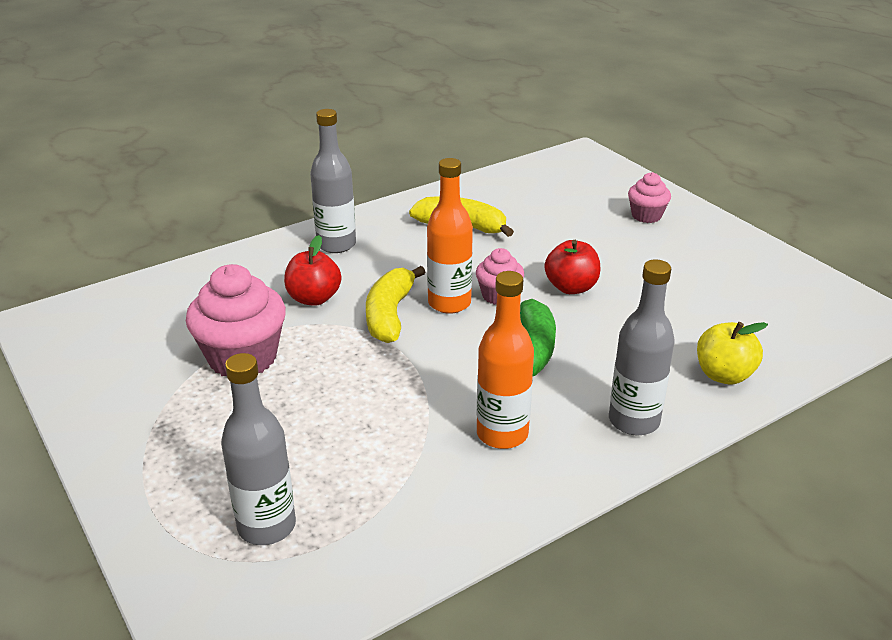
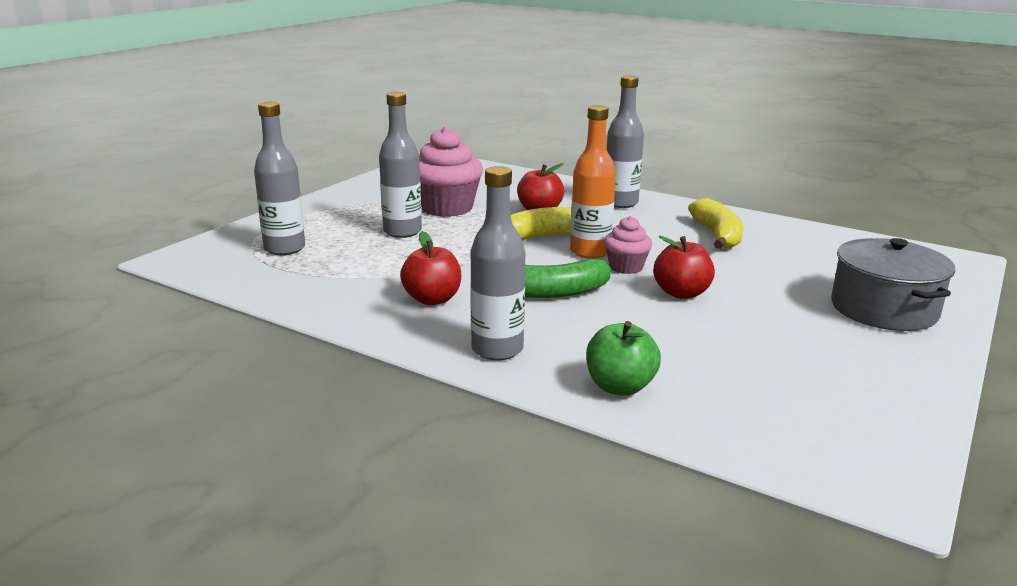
camera: 65 degrees right, 10 degrees down
orange bottle [477,271,534,449] -> red apple [400,231,461,305]
pink cupcake [628,172,671,223] -> grey pot [831,238,955,331]
yellow apple [697,322,768,384] -> green apple [586,321,661,396]
none -> grey bottle [379,92,422,238]

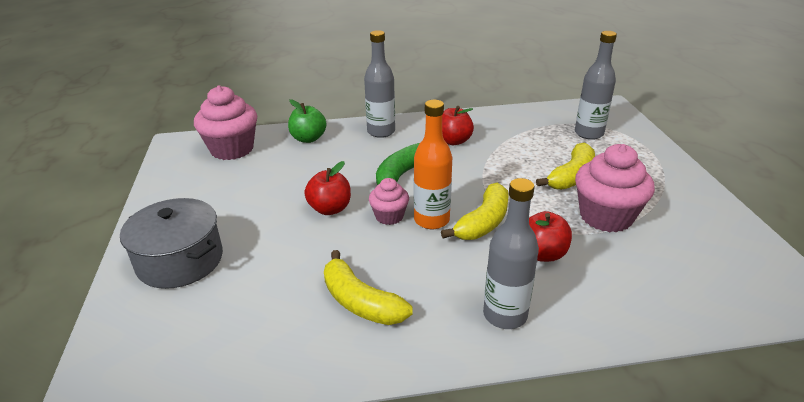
camera: 140 degrees right, 10 degrees up
grey bottle [379,92,422,238] -> yellow banana [536,142,595,190]
none -> pink cupcake [194,85,257,160]

